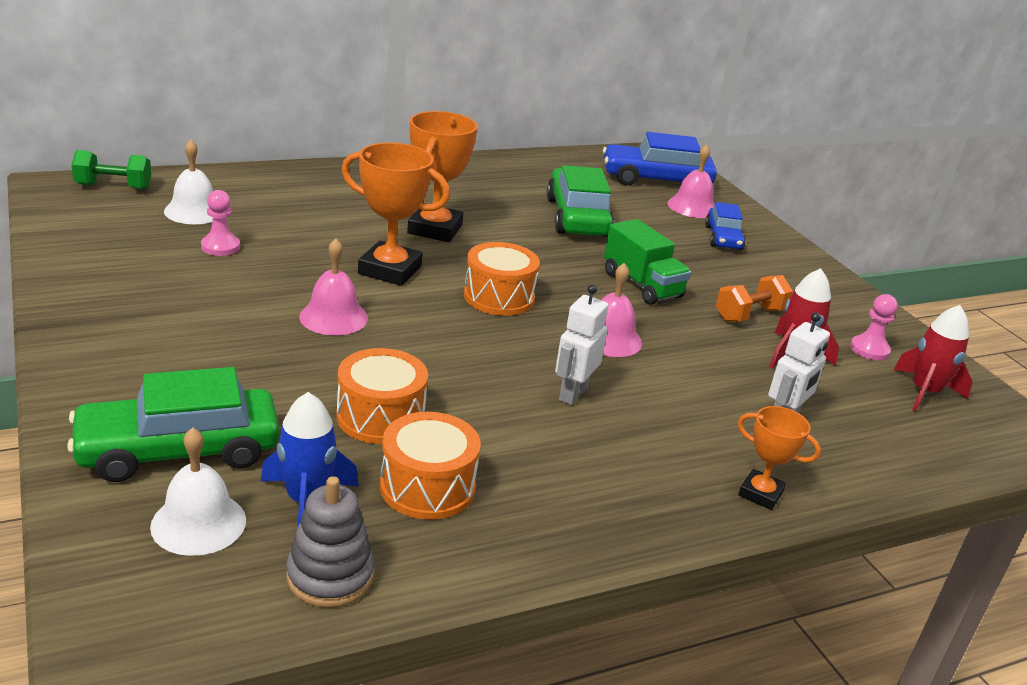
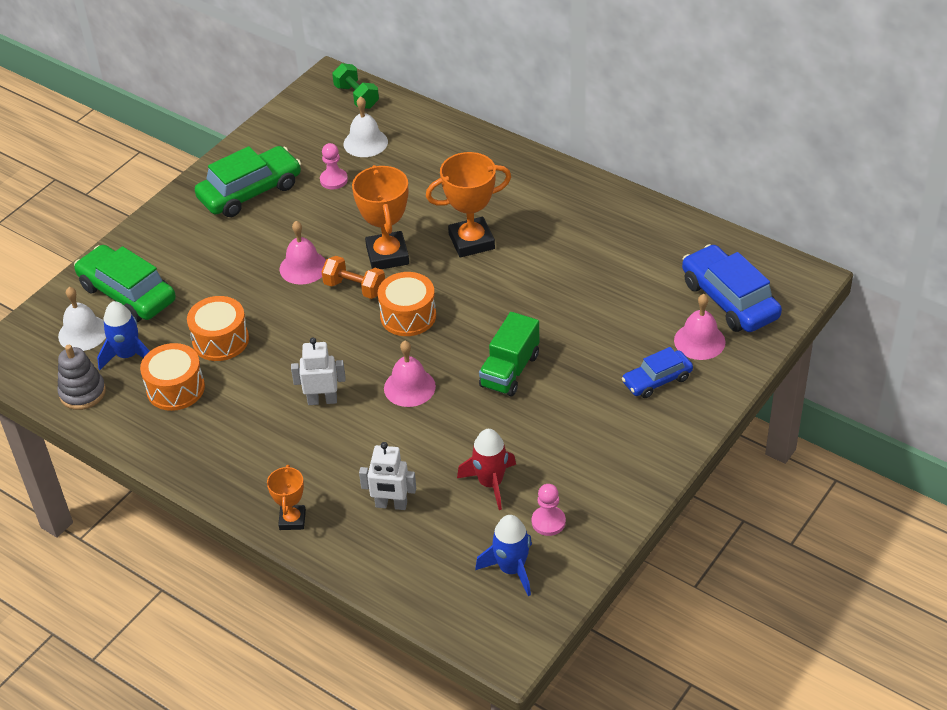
camera: 65 degrees right, 15 degrees up
green car [547,165,614,237] -> green car moved to [195,146,301,217]
orange dumbbell [716,275,793,322] -> orange dumbbell moved to [322,256,385,299]
red rocket [894,305,973,412] -> blue rocket [475,515,532,596]

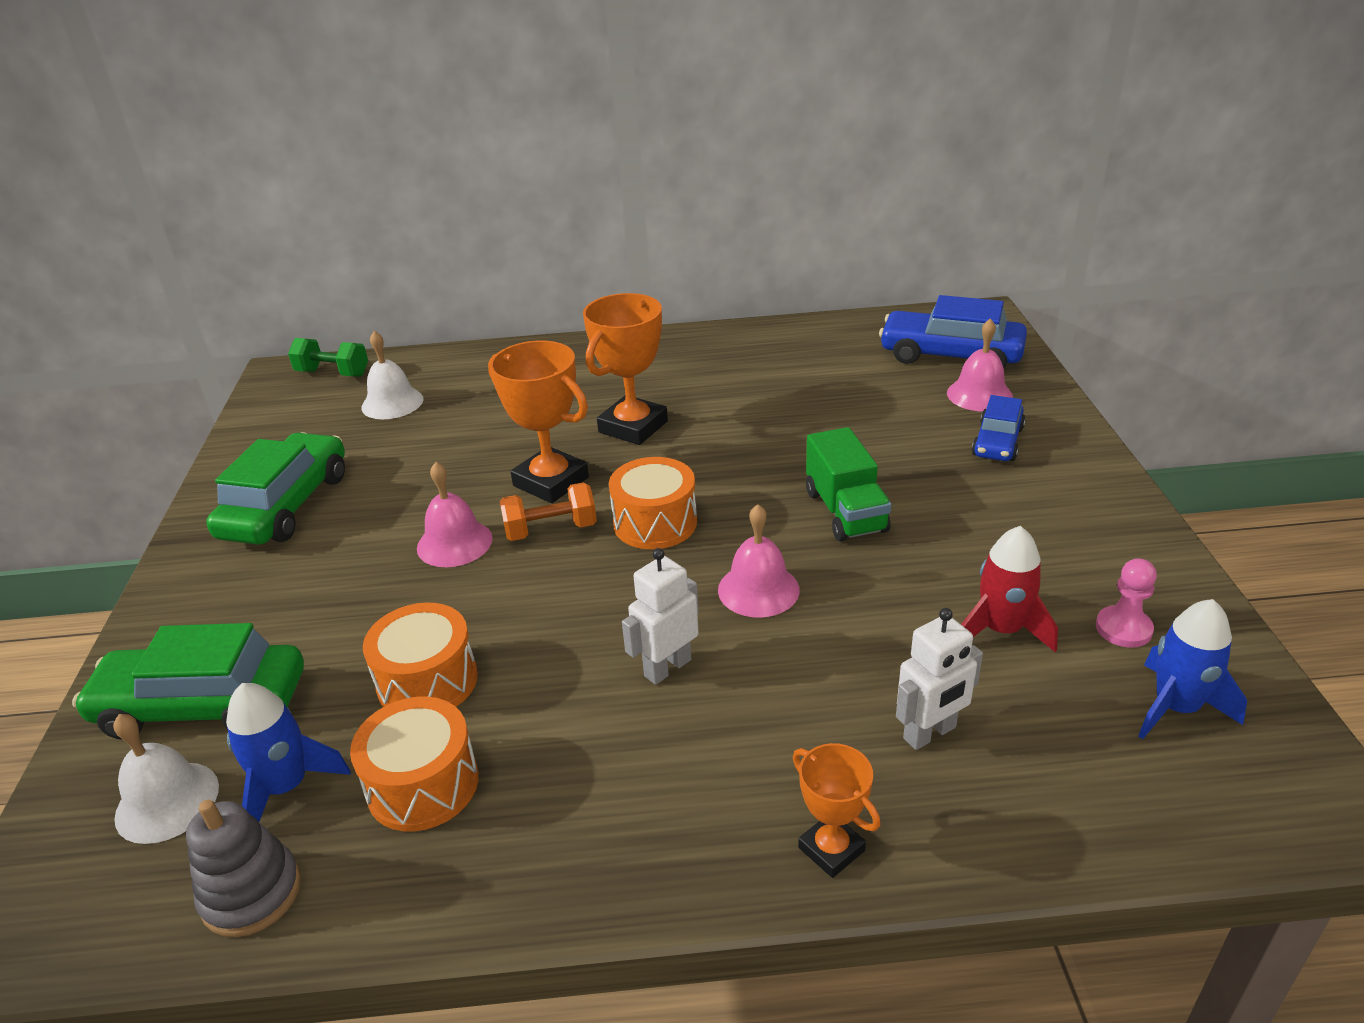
camera: 40 degrees left, 10 degrees down
pink pawn [320,143,348,189] -> none

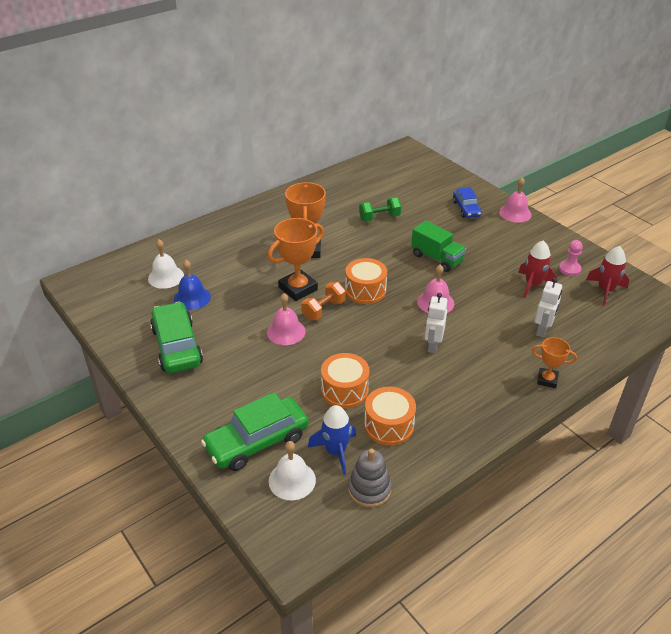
camera: 35 degrees left, 5 degrees up
green dumbbell [288,338,368,377] -> green dumbbell moved to [359,197,401,221]
orange trophy [488,341,589,503] -> orange trophy turned 45 degrees counterclockwise [268,218,324,301]
blue car [879,295,1027,368] -> none
pink bell [947,318,1013,412] -> pink bell moved to [499,177,532,223]
blue rocket [1138,599,1247,739] -> red rocket [586,246,629,305]
none -> blue bell [174,260,211,310]

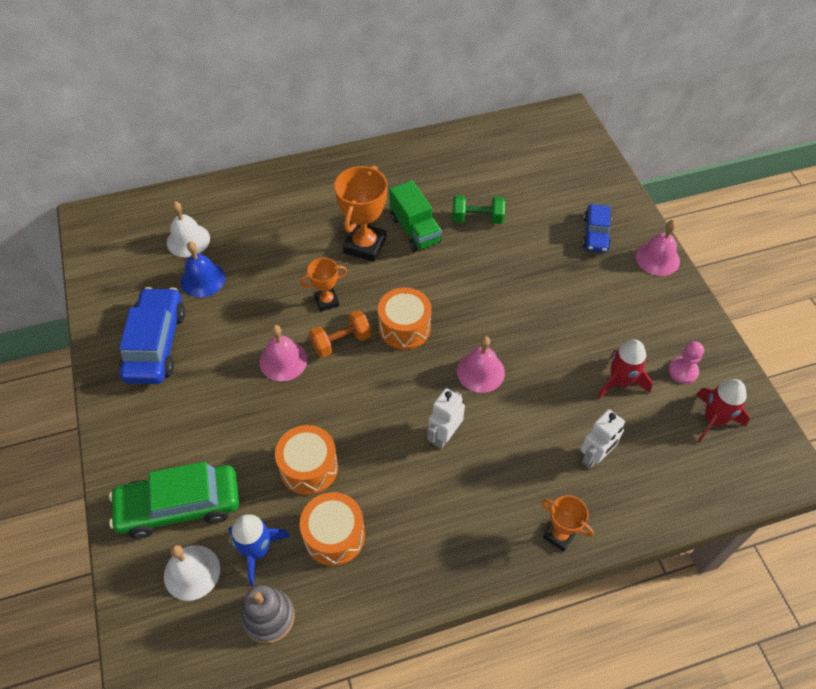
camera: 20 degrees right, 15 degrees up
green car [150,302,203,373] -> blue car [119,287,185,384]
orange trophy [268,218,324,301] -> orange trophy [300,258,347,311], size x0.57
green truck [411,221,466,272] -> green truck moved to [389,180,442,252]

